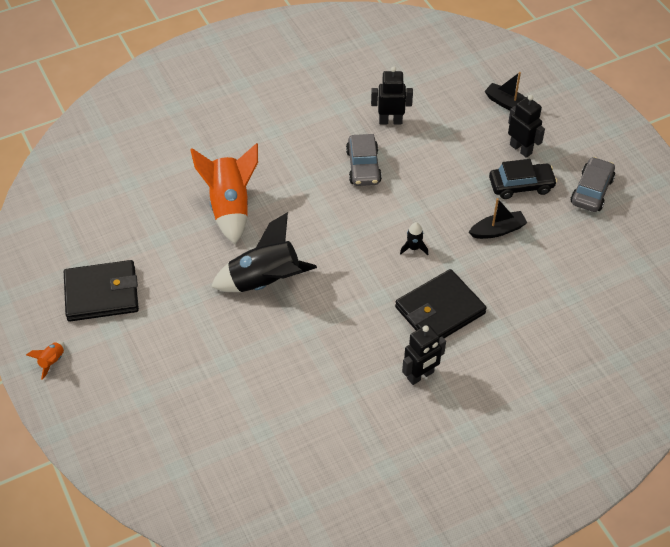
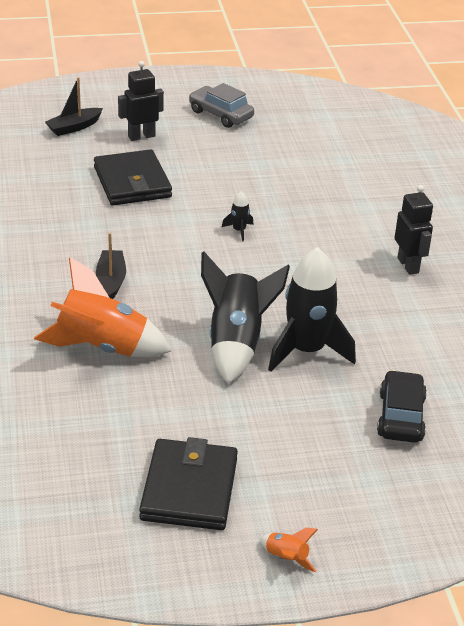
camera: 75 degrees left, 15 degrees down
grey car [346,134,382,186] -> none
black robot [371,66,413,124] -> none
black wallet [395,269,487,338] -> black wallet moved to [94,149,172,205]
black boat [469,198,528,239] -> black boat moved to [96,233,126,299]
black car [489,159,557,199] -> black car moved to [377,370,427,443]
none -> black rocket [268,247,356,372]

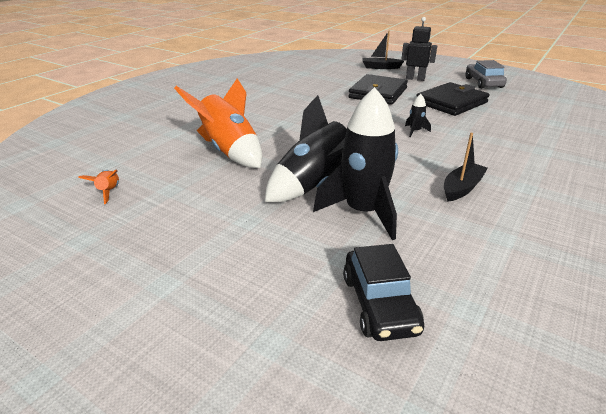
camera: 45 degrees right, 5 degrees down
black boat [96,233,126,299] -> black boat moved to [444,133,488,202]
black wallet [139,437,238,530] -> black wallet moved to [416,82,489,116]
orange rocket [260,528,318,572] -> orange rocket moved to [78,170,119,204]
black car [377,370,427,443] -> black car turned 120 degrees clockwise [343,244,424,341]
black robot [395,185,433,275] -> none

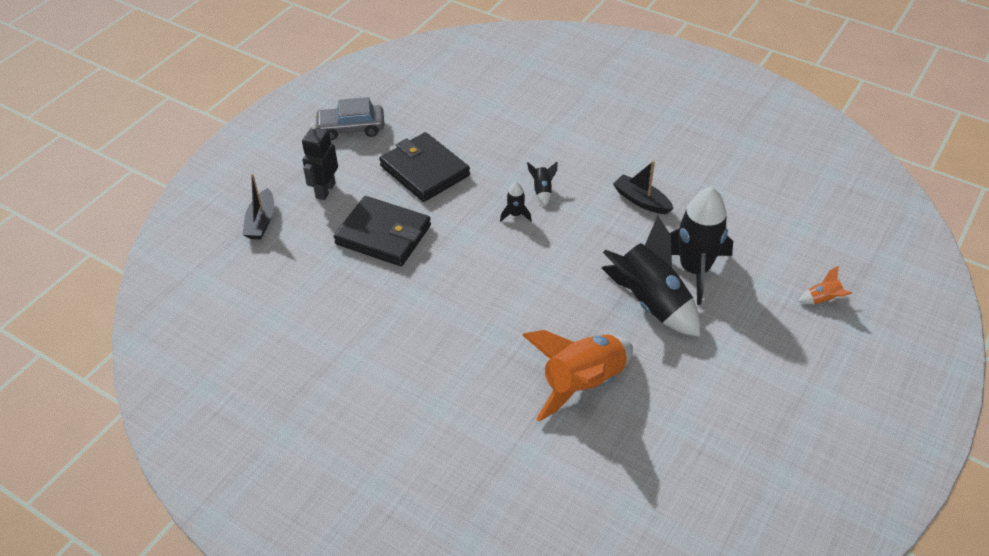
camera: 90 degrees left, 15 degrees up
orange rocket [78,170,119,204] -> orange rocket moved to [798,266,852,304]
black car [343,244,424,341] -> none
none -> black rocket [527,162,557,206]

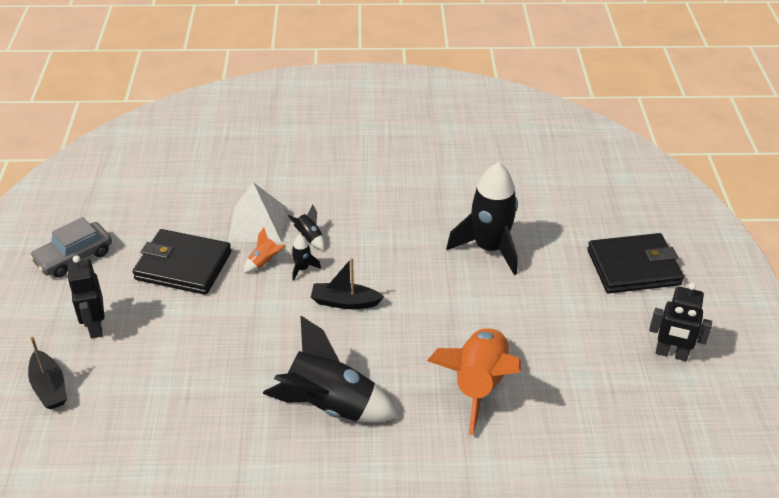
camera: 35 degrees left, 5 degrees down
black wallet [334,196,431,266] -> black wallet moved to [587,233,684,293]
black rocket [602,216,701,337] -> black rocket moved to [263,316,398,423]
black boat [613,161,674,214] -> black boat moved to [311,258,384,309]
orange rocket [798,266,852,304] -> orange rocket moved to [244,228,285,273]
none -> white pyramid [228,182,286,242]
none -> black robot [649,283,712,361]

